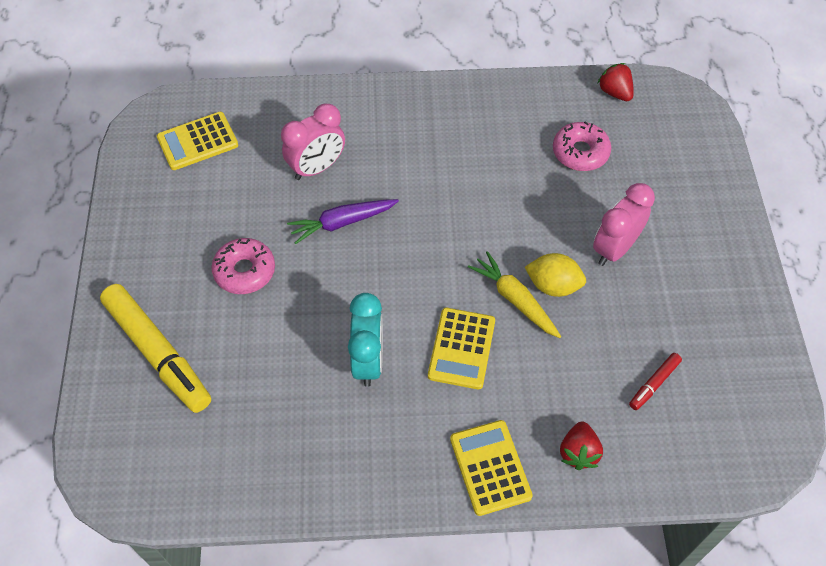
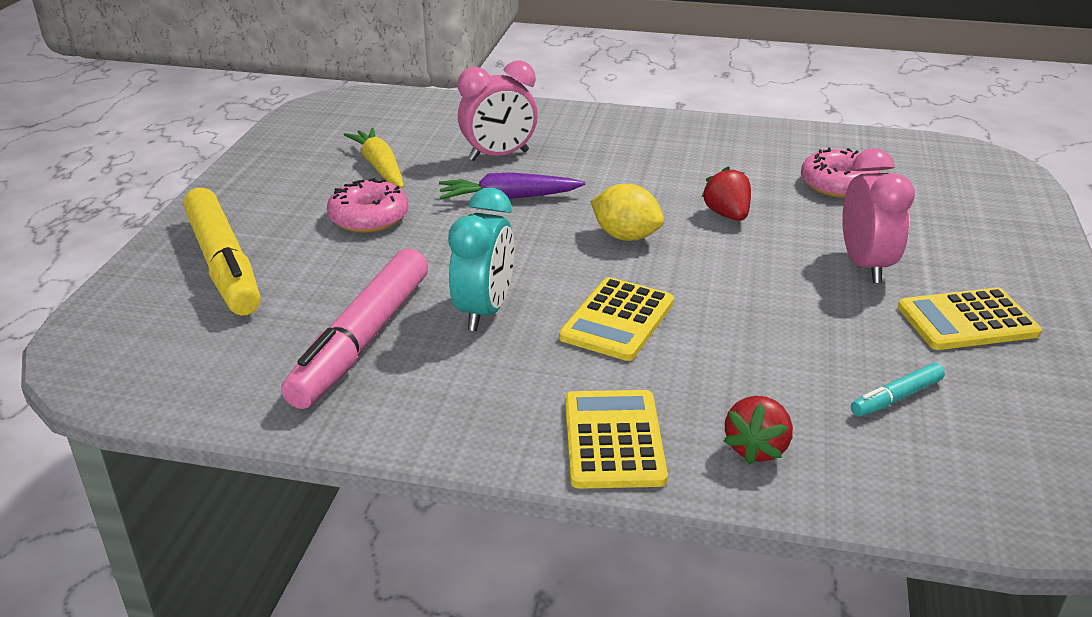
camera: 15 degrees right, 25 degrees down
yellow calculator [157,112,238,170] -> yellow calculator moved to [898,288,1042,350]
yellow carrot [468,251,561,338] -> yellow carrot moved to [343,128,404,188]
yellow lemon [525,253,586,297] -> yellow lemon moved to [590,184,664,241]
pink clock [593,183,655,266] -> pink clock turned 120 degrees clockwise [842,148,915,283]
red strawberry [597,63,634,101] -> red strawberry moved to [702,167,751,221]
red marker [629,353,682,410] -> turquoise marker [851,363,945,417]
none -> pink marker [281,249,428,409]

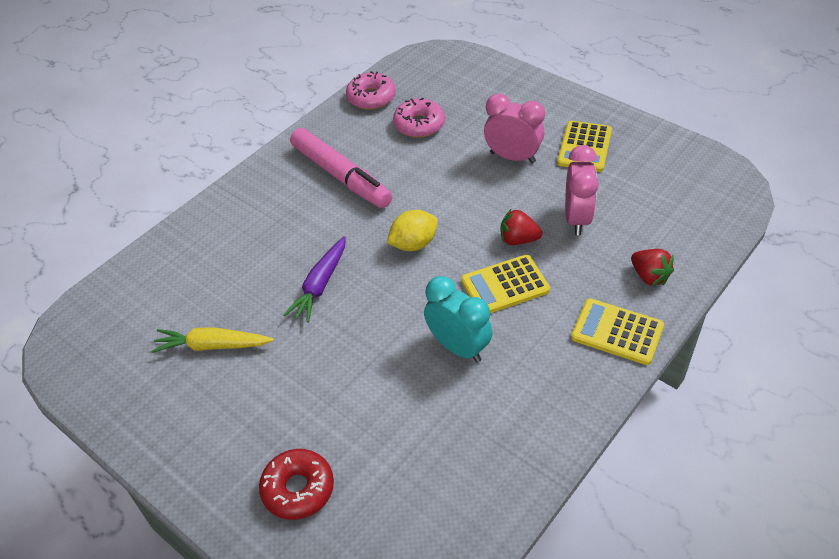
camera: 60 degrees left, 15 degrees up
yellow marker [183,188,261,316] -> red donut [259,449,334,520]
pink marker [281,249,428,409] -> pink marker moved to [290,128,392,208]
pink donut [327,178,409,233] -> pink donut moved to [346,71,396,110]
pink clock [458,60,538,161] -> pink clock moved to [565,145,599,235]
yellow calculator [559,277,674,361] -> yellow calculator turned 105 degrees clockwise [461,255,550,313]
red strawberry [702,167,751,221] -> red strawberry moved to [500,208,542,245]
turquoise marker [851,363,945,417] -> none

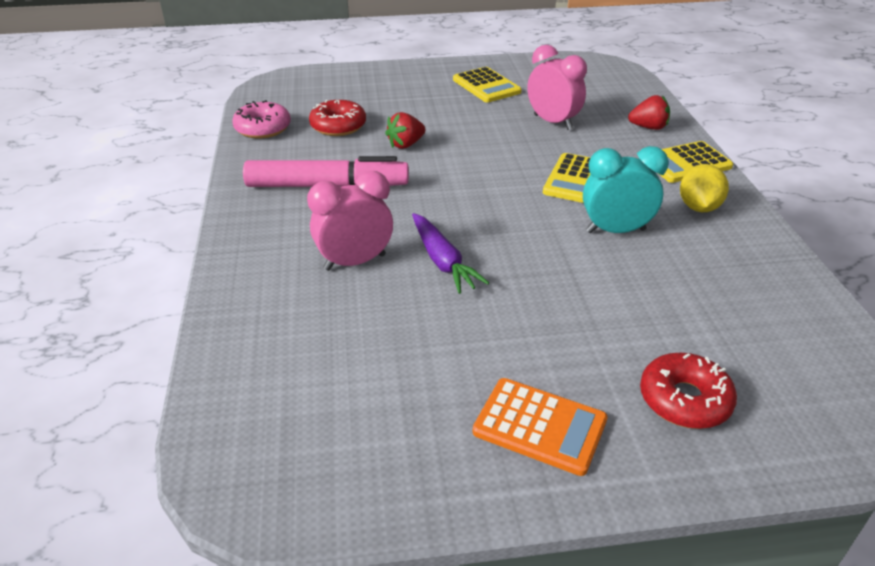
camera: 50 degrees left, 10 degrees down
yellow carrot [151,327,274,353] -> none
yellow lemon [387,210,438,251] -> yellow lemon moved to [680,164,729,212]
pink donut [393,98,445,138] -> red donut [309,100,366,136]
pink clock [484,94,545,163] -> pink clock moved to [307,171,393,271]
red strawberry [500,208,542,245] -> red strawberry moved to [385,112,426,149]
none -> orange calculator [473,378,608,476]

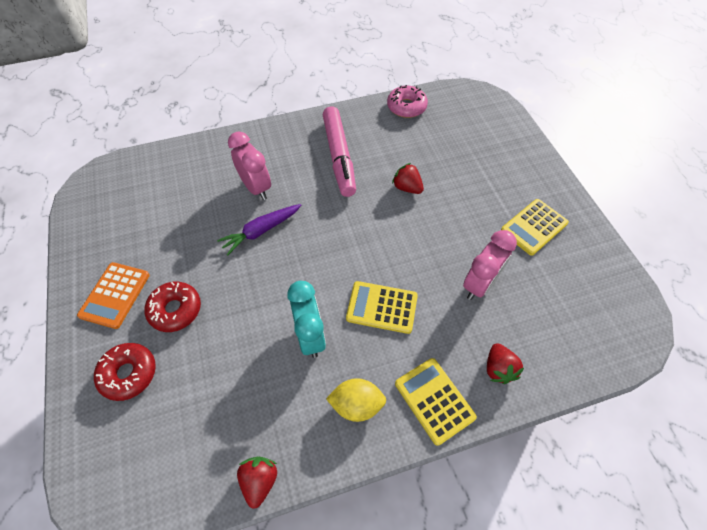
camera: 80 degrees right, 20 degrees up
red donut [309,100,366,136] -> red donut moved to [145,282,201,332]
none -> red strawberry [237,457,277,508]

